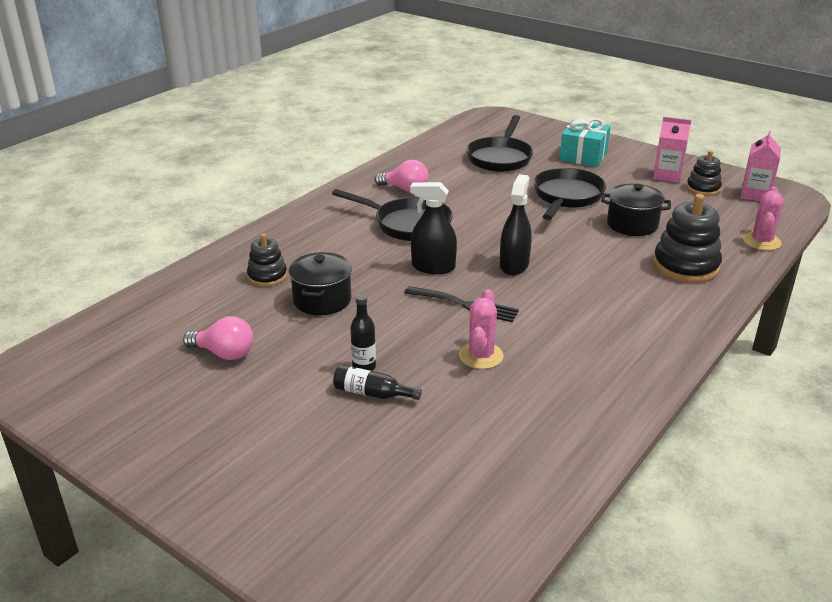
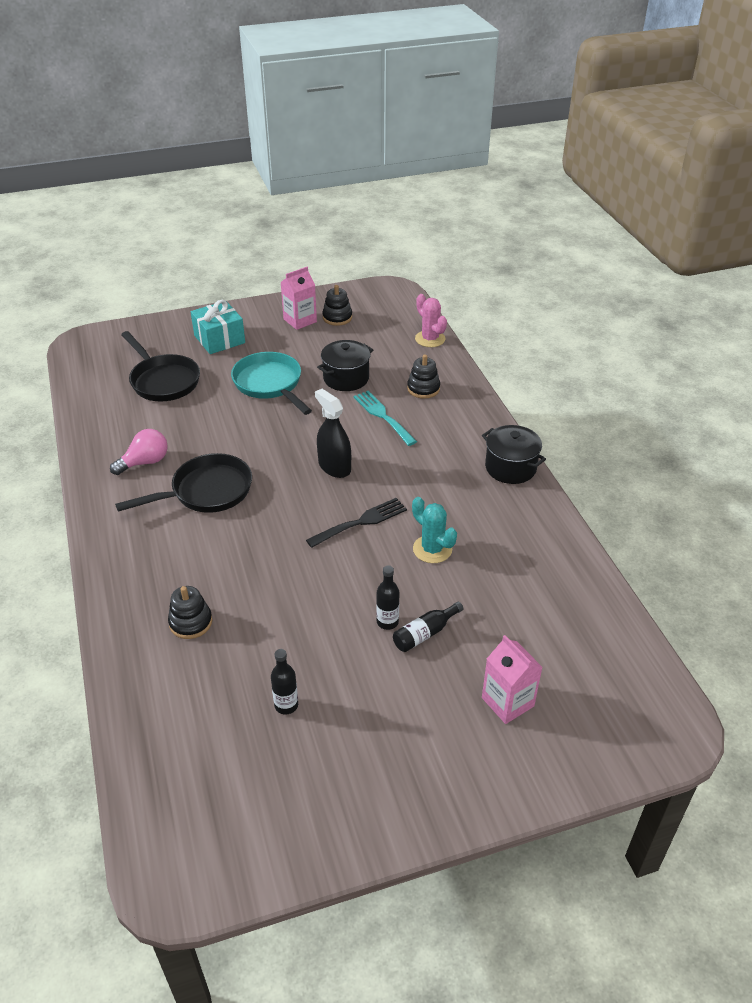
camera: 55 degrees left, 10 degrees up
pink light bulb [183,316,253,360] -> black bottle [271,649,298,714]
black pot [289,252,352,315] -> black pot moved to [482,425,546,484]
black spray bottle [410,182,457,274] -> none
pink cactus [459,289,504,369] -> turquoise cactus [412,497,457,563]
black pan [534,168,606,220] -> turquoise pan [231,352,312,415]
black stacking toy [653,194,722,283] -> black stacking toy [407,355,440,399], size x0.60
pink carton [740,131,781,201] -> pink carton moved to [482,635,543,724]
none -> turquoise fork [354,391,417,446]

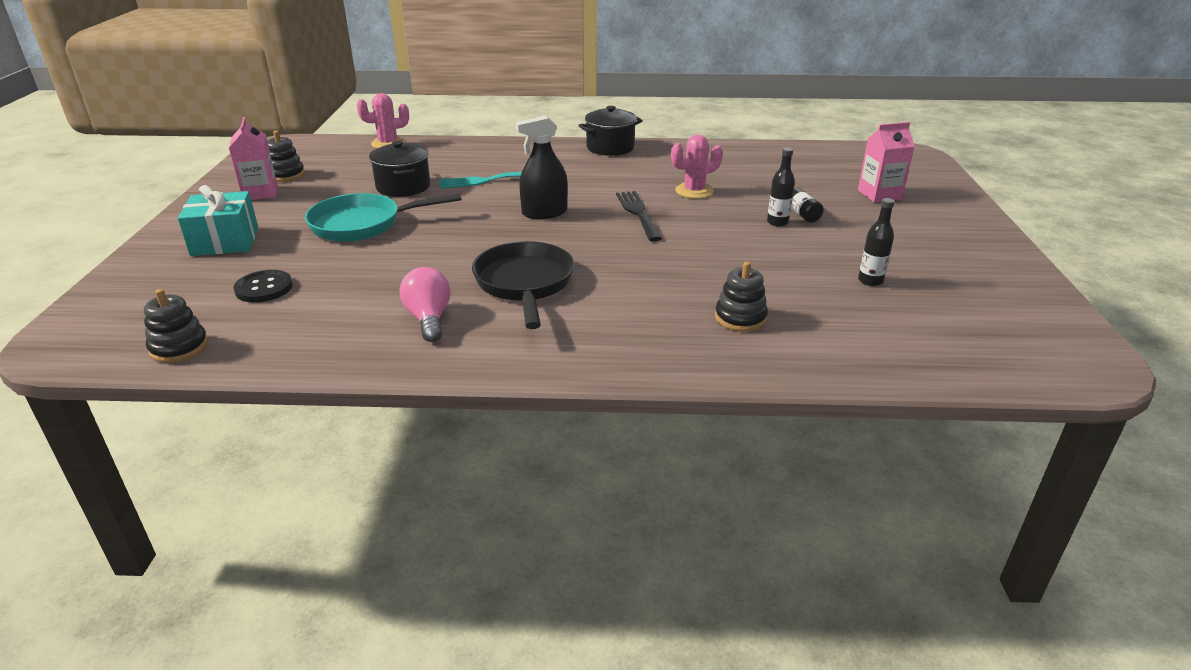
camera: 70 degrees left, 10 degrees down
black pan [121,331,200,401] -> black button [233,270,293,303]
black stacking toy [407,355,440,399] -> black stacking toy moved to [144,289,208,363]
turquoise cactus [412,497,457,563] -> pink cactus [671,135,723,199]

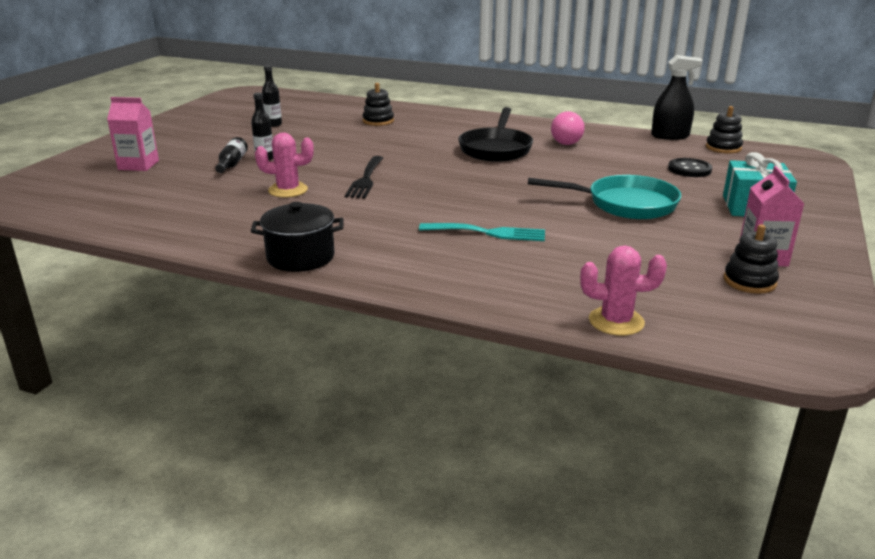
camera: 160 degrees left, 5 degrees down
black pot [369,141,430,197] -> none
black spray bottle [516,115,568,219] -> black spray bottle moved to [651,55,703,140]

